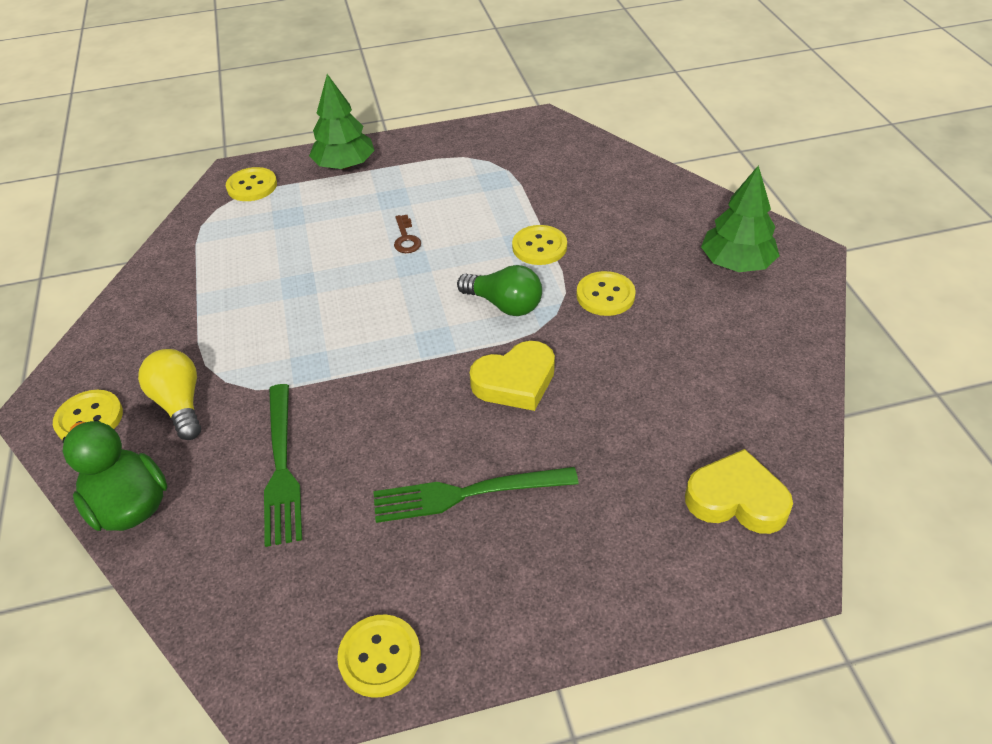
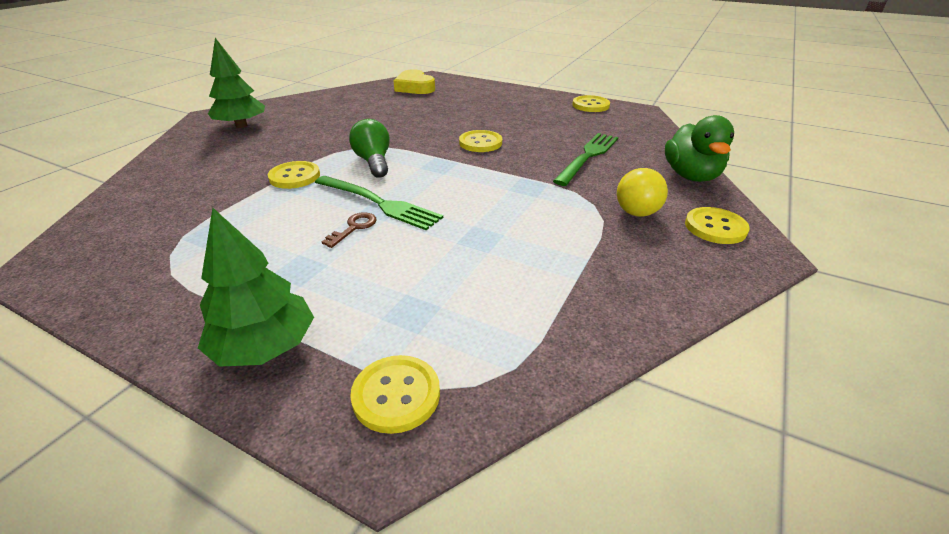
camera: 140 degrees left, 10 degrees down
green fork [373,467,579,523] -> green fork moved to [315,176,443,230]
yellow heart [470,341,555,411] -> none
yellow button [576,271,636,316] -> yellow button moved to [459,130,502,152]

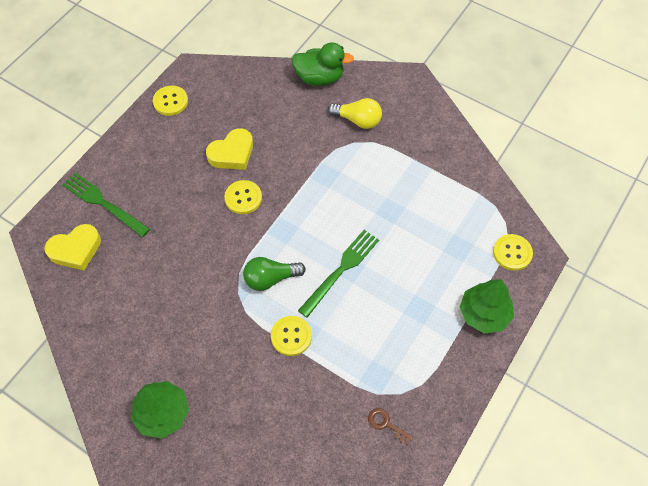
camera: 85 degrees left, 25 degrees up
brown key [322,212,376,248] -> brown key moved to [368,408,413,445]
green fork [553,133,618,186] -> green fork moved to [62,172,150,237]
yellow button [685,207,750,244] -> none
none -> yellow heart [206,128,253,170]

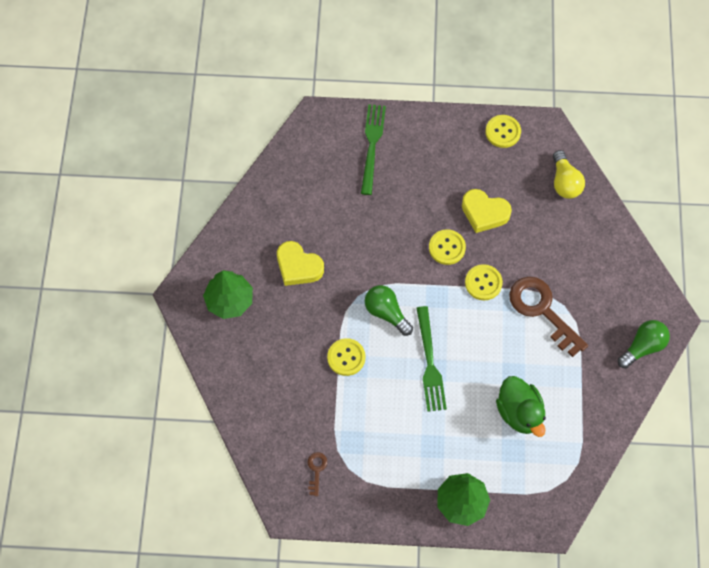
camera: 60 degrees right, 5 degrees up
yellow heart [44,224,101,270] -> yellow heart moved to [277,241,324,286]
green duck [291,42,354,86] -> green duck moved to [496,376,546,437]
green fork [298,230,379,318] -> green fork turned 75 degrees clockwise [416,306,447,412]
yellow light bulb [328,98,382,129] -> yellow light bulb moved to [553,150,585,199]
yellow button [493,234,533,271] -> yellow button moved to [465,264,503,300]
none -> brown key [509,277,588,357]
none -> green light bulb [618,320,670,369]

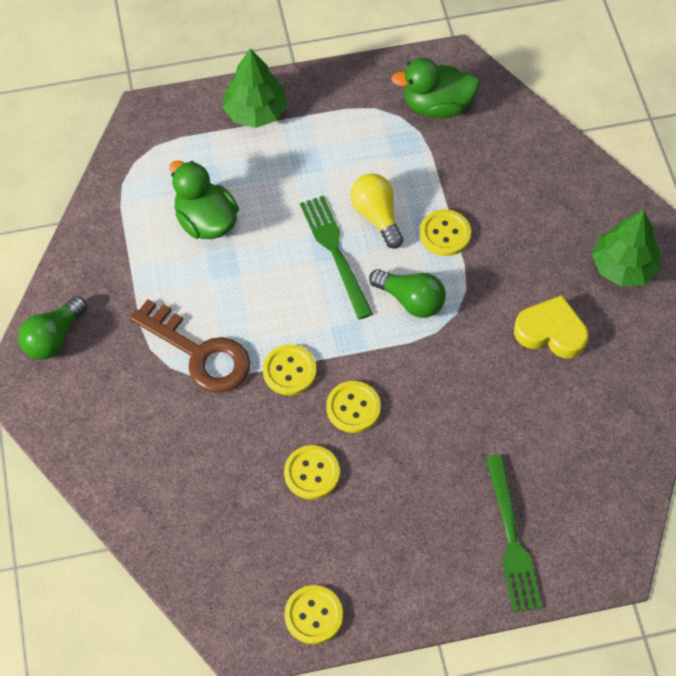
camera: 165 degrees right, 5 degrees down
brown key [308,452,327,496] -> green duck [391,58,480,118]
yellow heart [462,189,512,233] -> yellow button [284,445,340,500]
yellow light bulb [553,150,585,199] -> yellow light bulb moved to [350,173,403,249]

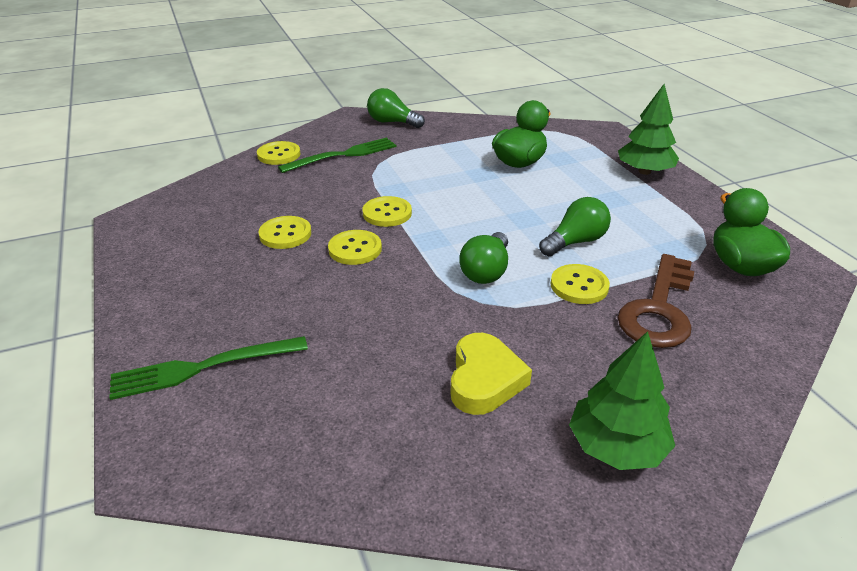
camera: 80 degrees right, 25 degrees down
brown key [130,299,250,393] -> brown key moved to [617,254,694,348]
yellow button [285,585,343,644] -> yellow button moved to [257,141,300,165]
green fork [300,196,373,320] -> green fork moved to [278,137,396,173]
yellow light bulb [350,173,403,249] -> green light bulb [539,197,611,256]

